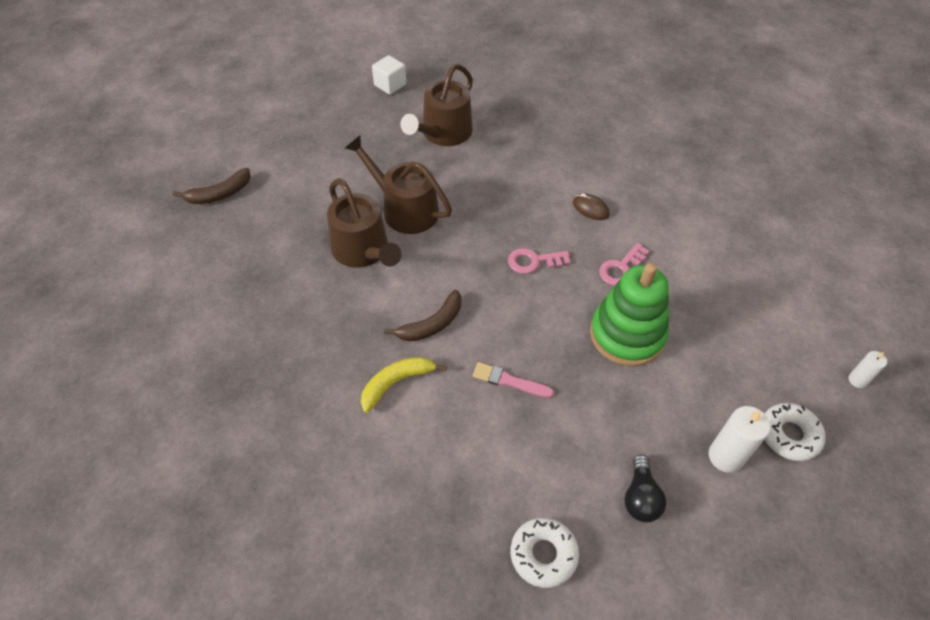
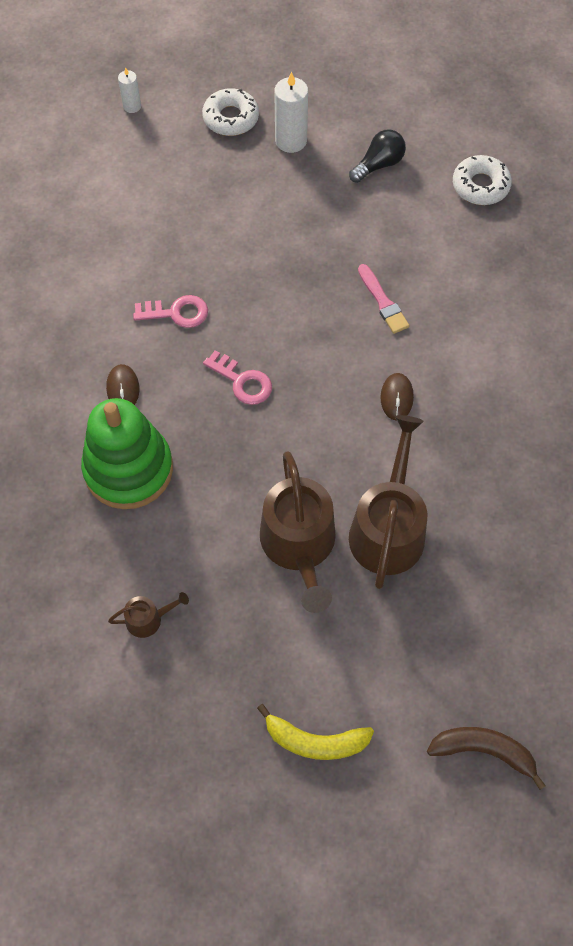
camera: 135 degrees left, 10 degrees up
yellow banana [361,357,447,413] -> yellow banana moved to [257,704,374,760]
white cube [372,55,406,95] -> none
brown banana [384,290,461,341] -> brown mouse [381,373,414,421]
brown watering can [400,64,473,146] -> brown watering can [108,592,189,638], size x0.45
green stacking toy [590,263,669,366] -> green stacking toy moved to [81,398,173,509]

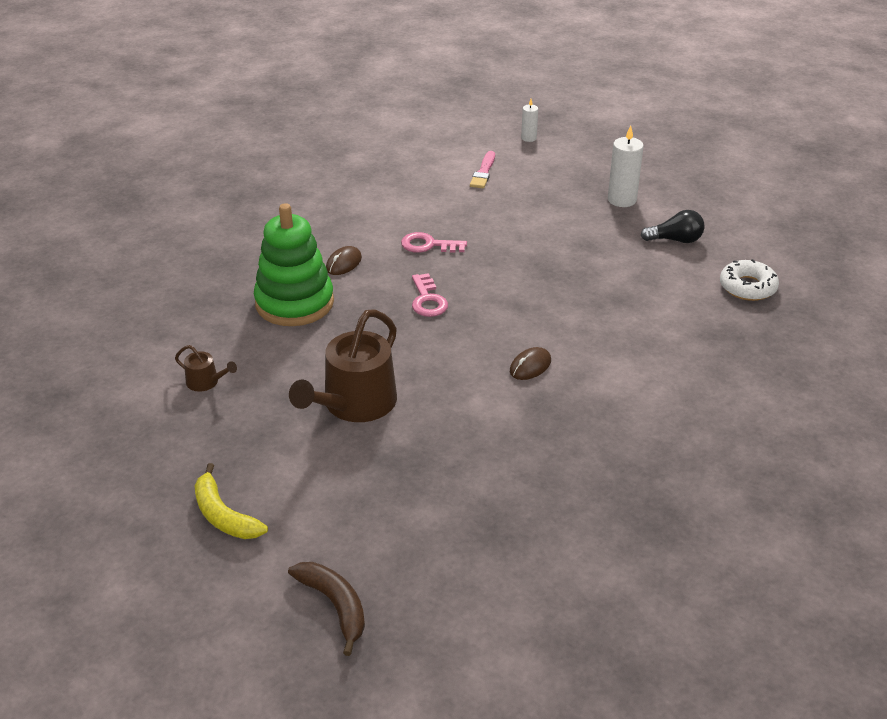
camera: 40 degrees right, 25 degrees down
pink key [133,295,208,328] -> pink key turned 150 degrees clockwise [401,232,467,253]
white donut [202,88,259,136] -> none
brown watering can [349,415,428,589] -> none
pink brush [358,264,409,334] -> pink brush moved to [470,151,495,188]

